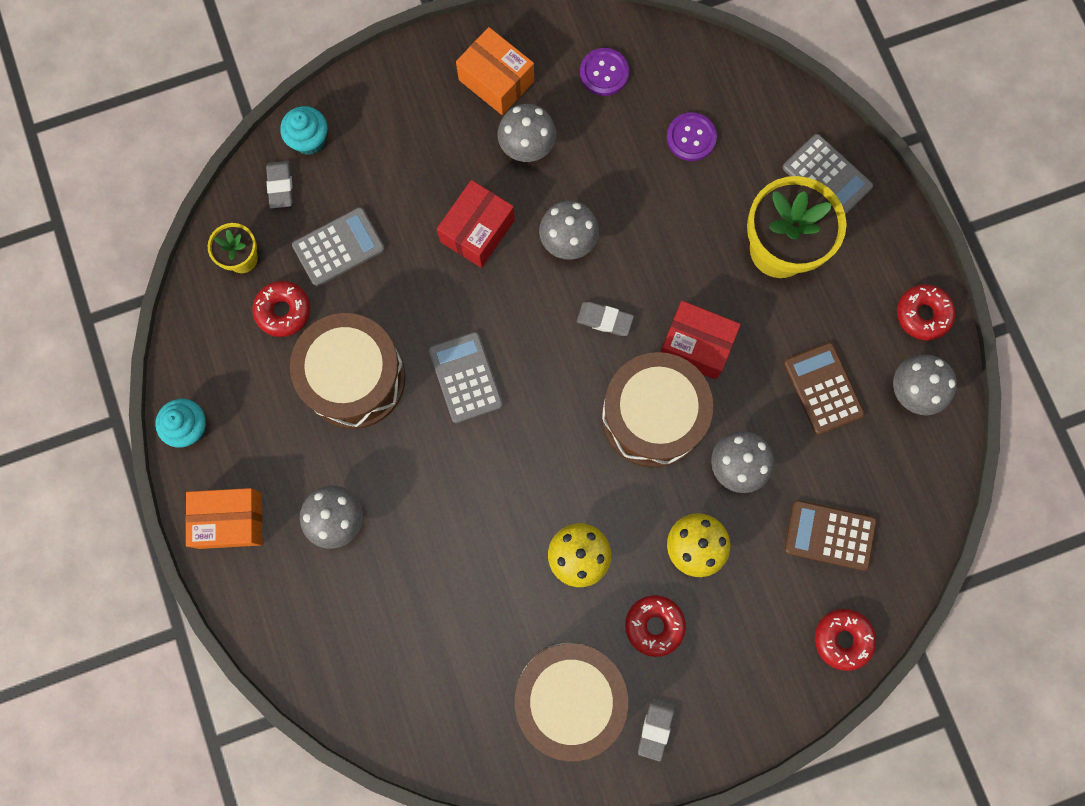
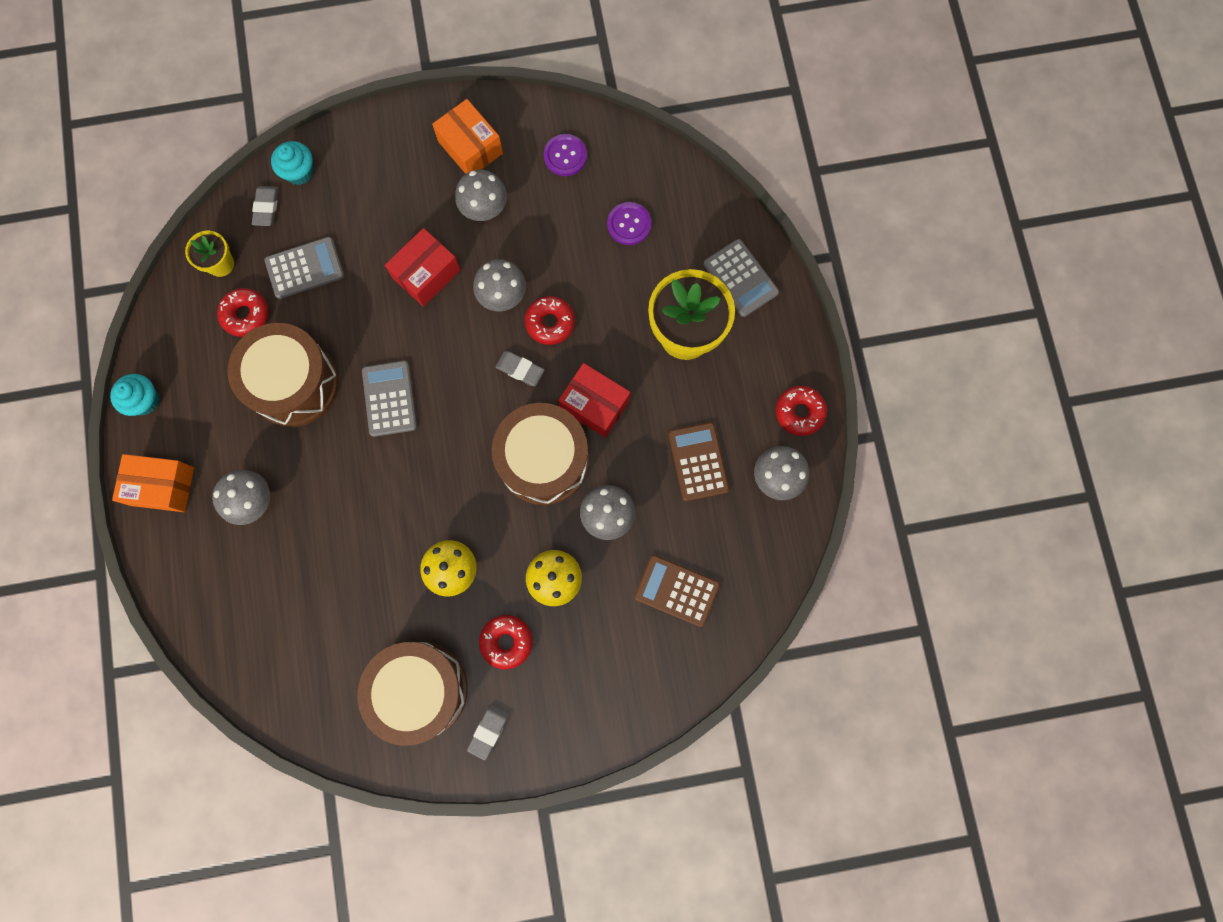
camera: 10 degrees right, 0 degrees up
red donut [815,609,876,671] -> red donut moved to [525,296,575,345]

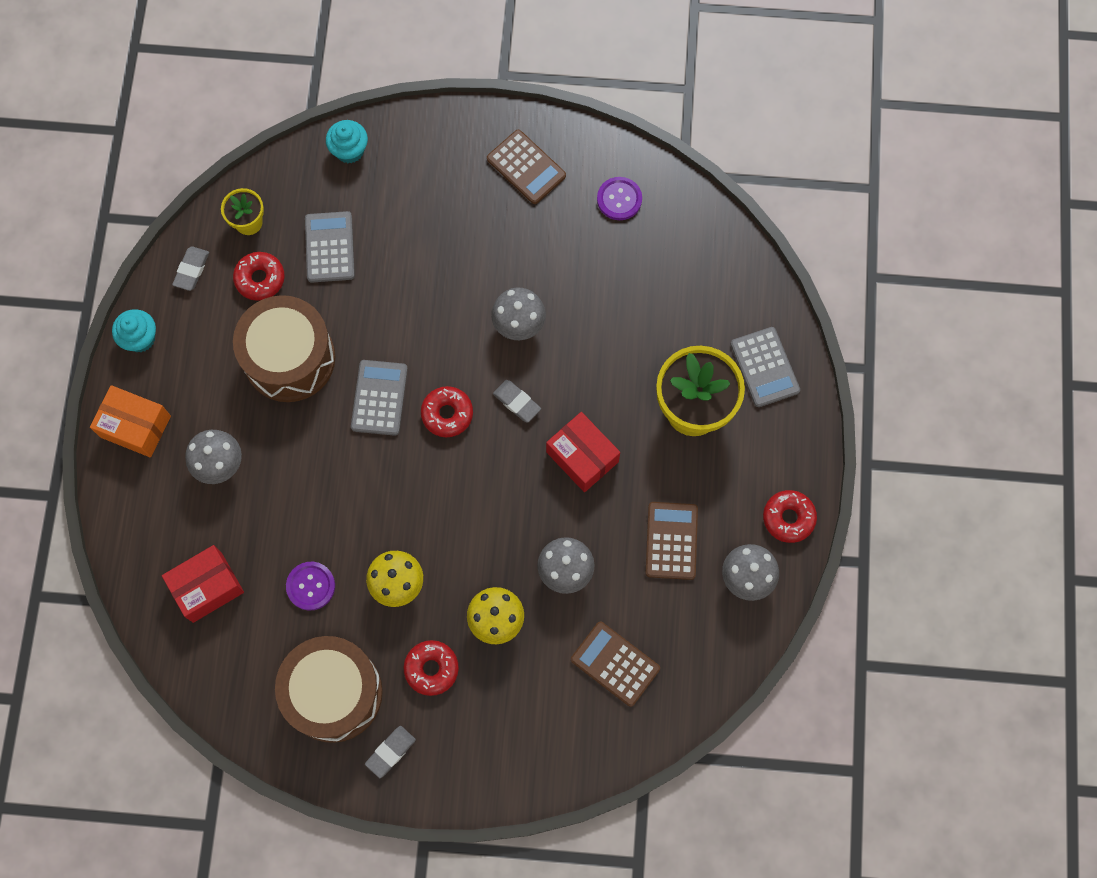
camera: 15 degrees right, 5 degrees down
grey eraser [252,186,278,226] -> grey eraser moved to [172,246,209,291]
grey calculator [264,237,344,299] -> grey calculator turned 90 degrees counterclockwise [305,211,355,283]
red box [385,228,461,307] -> red box moved to [162,545,244,623]
orange box [432,99,503,174] -> brown calculator [487,130,566,204]
grey mushroom [455,170,507,221] -> none
brown drum [492,403,589,505] -> none
red donut [525,296,575,345] -> red donut moved to [421,386,473,437]
purple button [607,202,651,245] -> purple button moved to [286,561,335,611]

